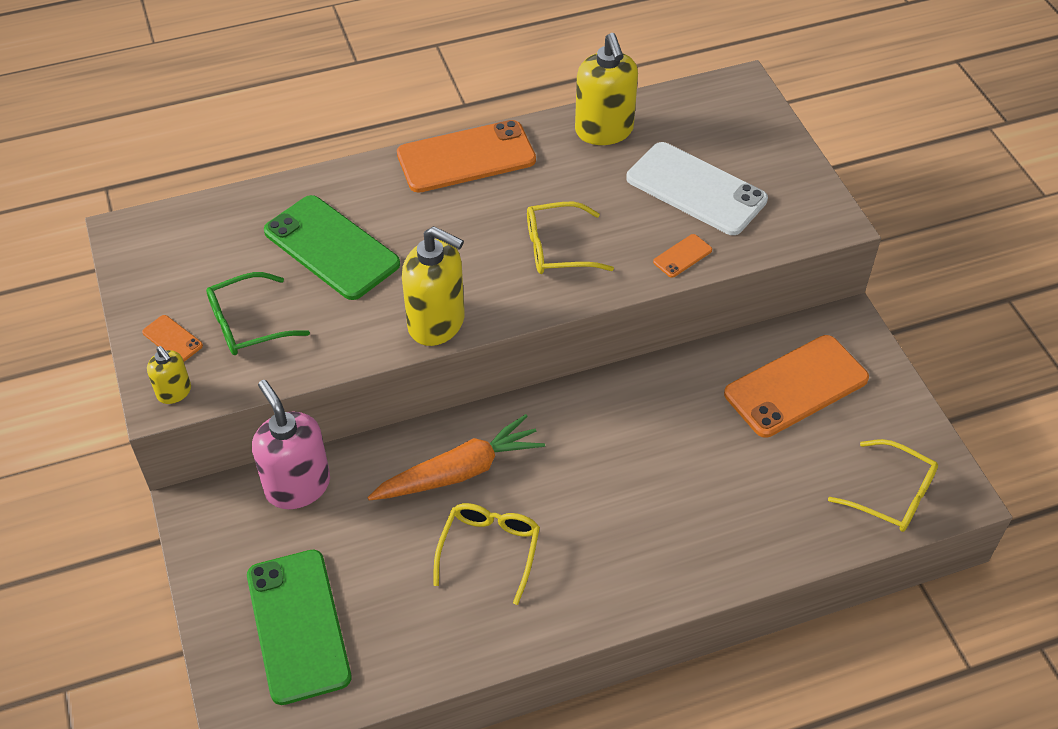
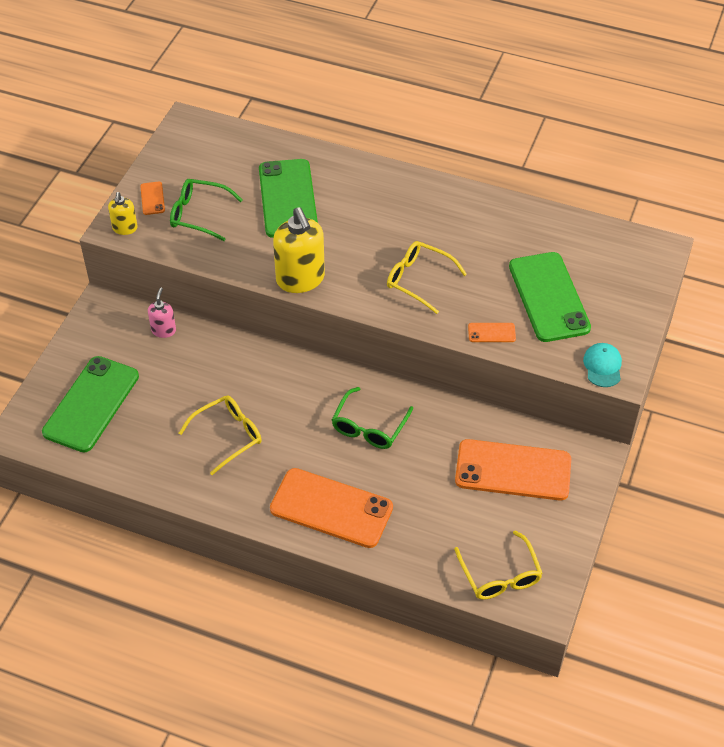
camera: 40 degrees right, 0 degrees up
pink soap dispenser [252,380,330,509] -> pink soap dispenser [148,287,176,338], size x0.52
orange carrot [367,414,545,501] -> none
orange phone [397,120,536,193] -> orange phone moved to [270,468,393,548]
yellow soap dispenser [575,33,638,145] -> none
white phone [626,142,768,235] -> green phone [509,252,591,342]
none -> green glasses [332,387,413,449]
none -> turquoise cap [583,343,622,387]

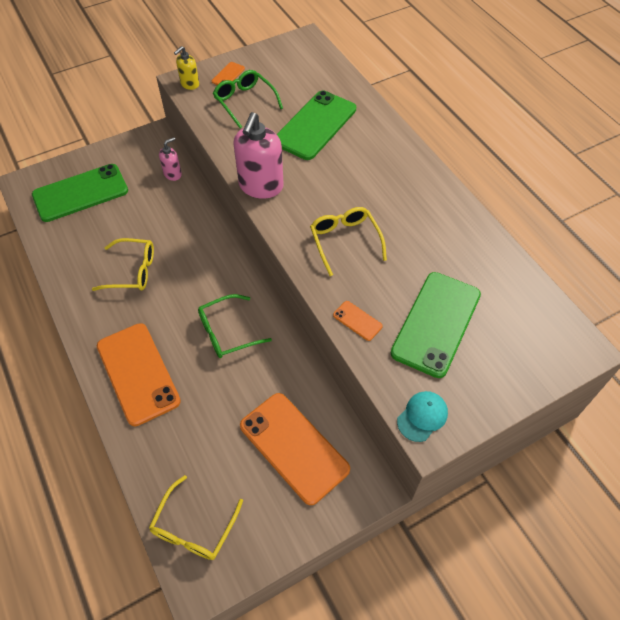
camera: 40 degrees right, 5 degrees up
yellow soap dispenser [273,207,325,293] -> pink soap dispenser [233,112,284,199]

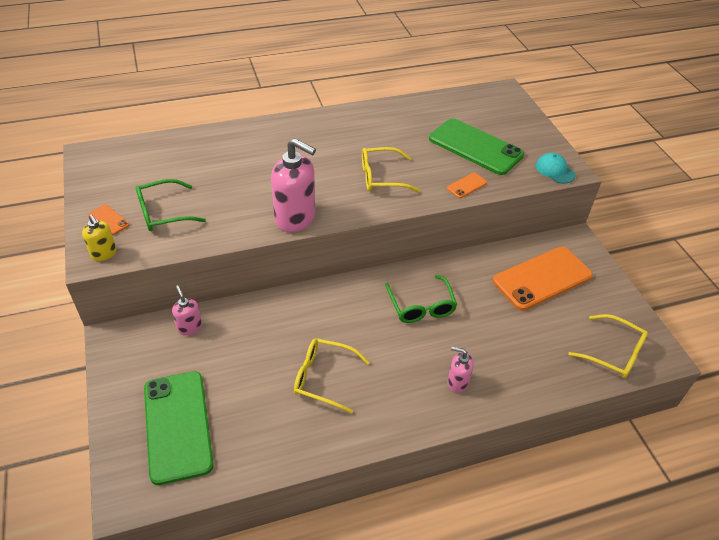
camera: 80 degrees left, 10 degrees down
yellow glasses [92,238,154,291] -> yellow glasses turned 90 degrees counterclockwise [294,338,370,414]
orange phone [97,323,181,426] -> pink soap dispenser [447,347,474,393]
green phone [276,90,356,160] -> none

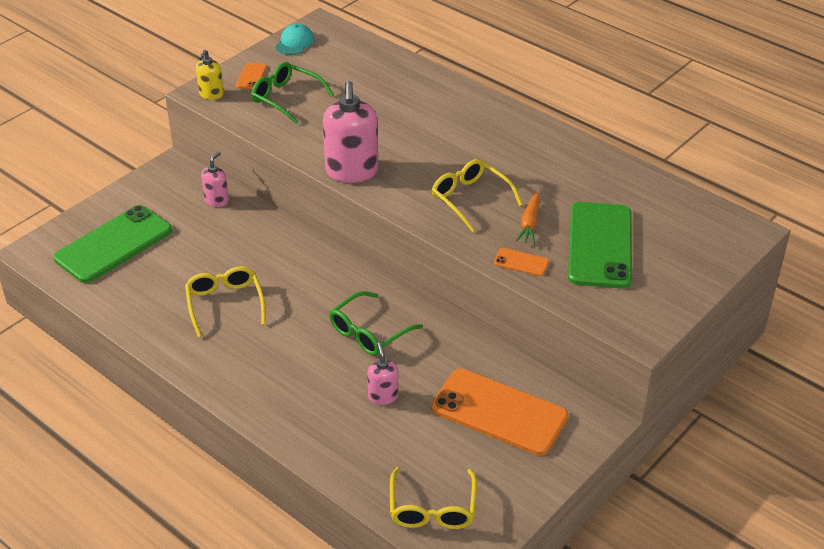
camera: 60 degrees right, 5 degrees down
pink soap dispenser [447,347,474,393] -> pink soap dispenser moved to [367,342,398,405]
turquoise cap [536,153,576,184] -> turquoise cap moved to [275,24,314,55]
none -> orange carrot [516,192,539,244]

